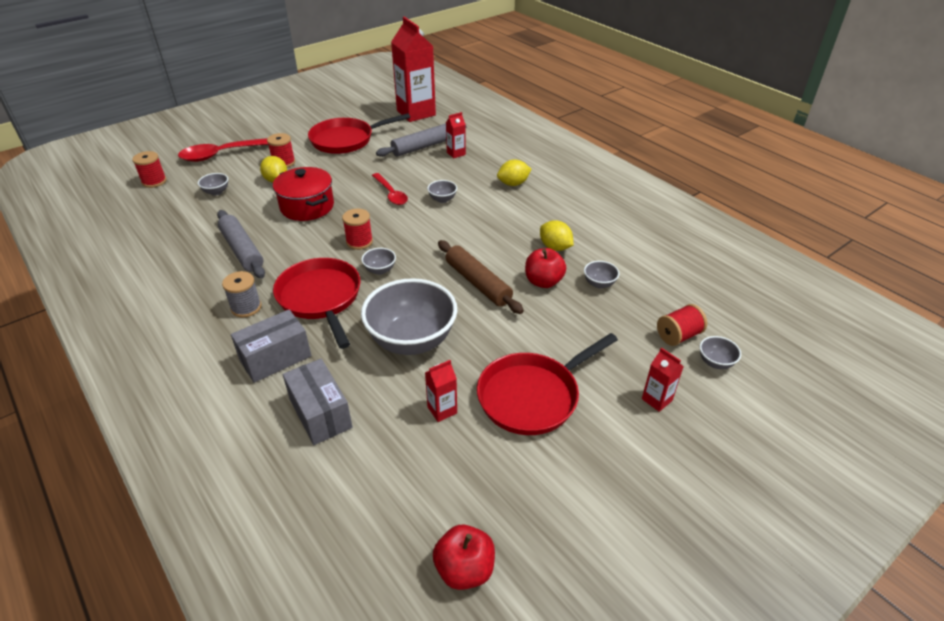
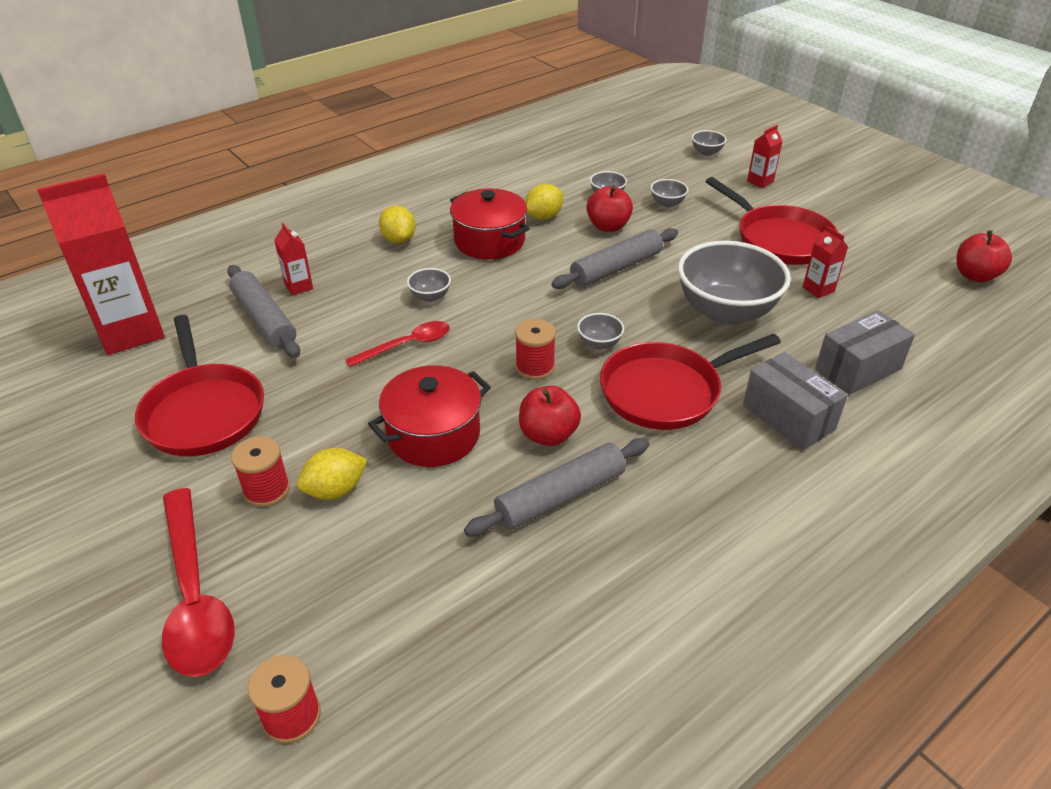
camera: 90 degrees left, 0 degrees up
grey bowl [198,173,228,196] -> grey bowl moved to [650,179,689,208]
grey spool [222,271,261,318] -> none
brown rolling pin [438,240,524,314] -> grey rolling pin [551,228,678,289]
red spool [657,304,707,346] -> none
none -> red pot [450,188,530,259]
none -> red apple [519,386,581,446]

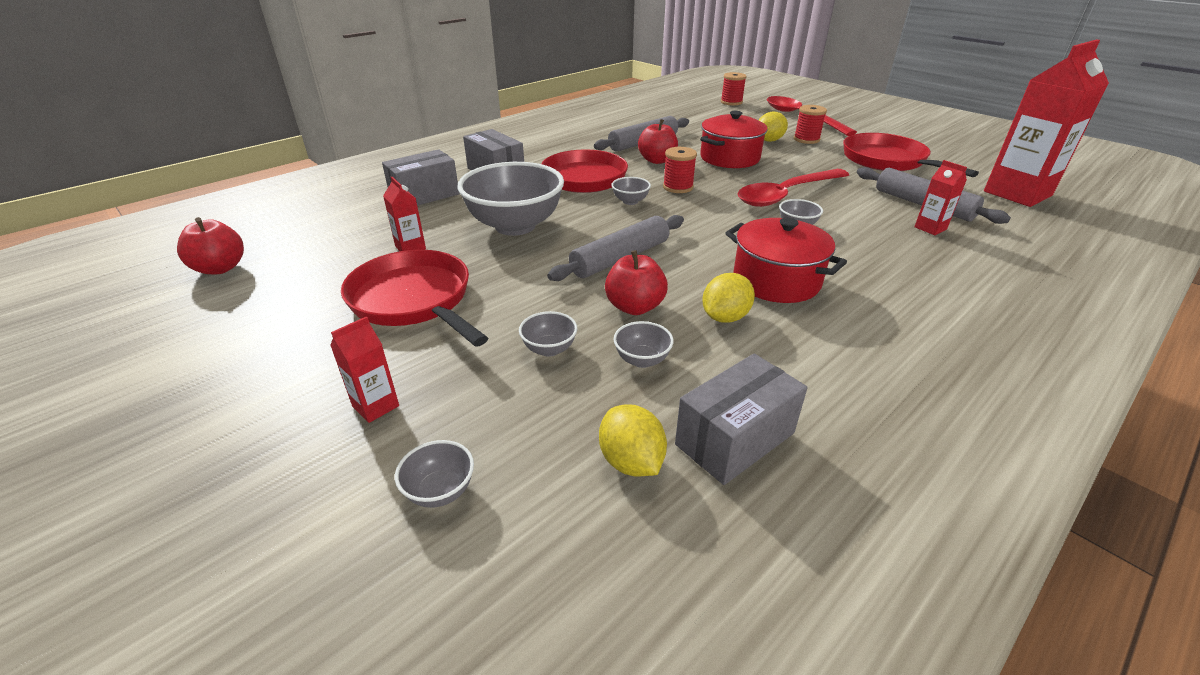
camera: 175 degrees right, 5 degrees down
red spoon [345,321,450,367] -> red spoon [738,169,849,207], size x1.68
yellow lemon [379,205,416,244] -> yellow lemon moved to [599,404,667,476]
none -> grey box [675,353,808,485]

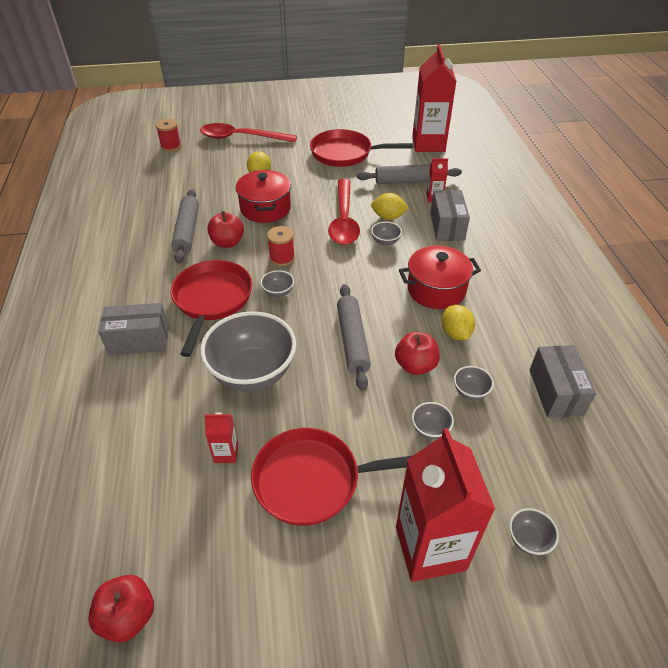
camera: 55 degrees left, 10 degrees up
red carton [330,316,399,423] -> red carton [396,428,495,582], size x2.30
grey box [382,149,460,206] -> grey box moved to [430,190,470,241]
yellow lemon [599,404,667,476] -> yellow lemon moved to [371,193,409,220]
red spool [794,105,827,144] -> none

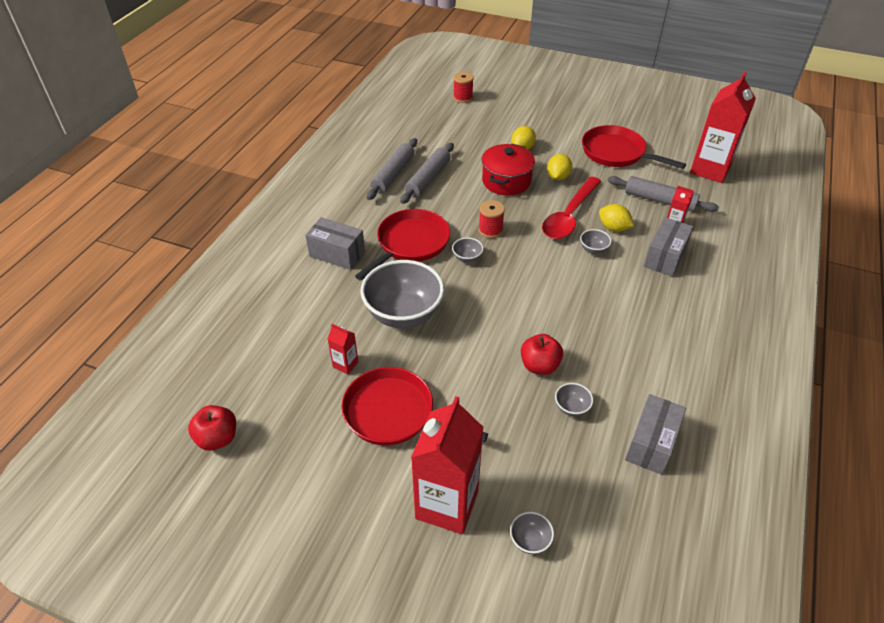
camera: 30 degrees right, 0 degrees up
red spoon [200,123,297,142] -> none
red apple [207,211,244,248] -> none
grey rolling pin [337,284,371,391] -> grey rolling pin moved to [367,138,417,200]
red pot [399,245,481,309] -> none
grey bowl [412,402,454,439] -> none
yellow lemon [442,305,475,340] -> yellow lemon moved to [547,154,572,181]

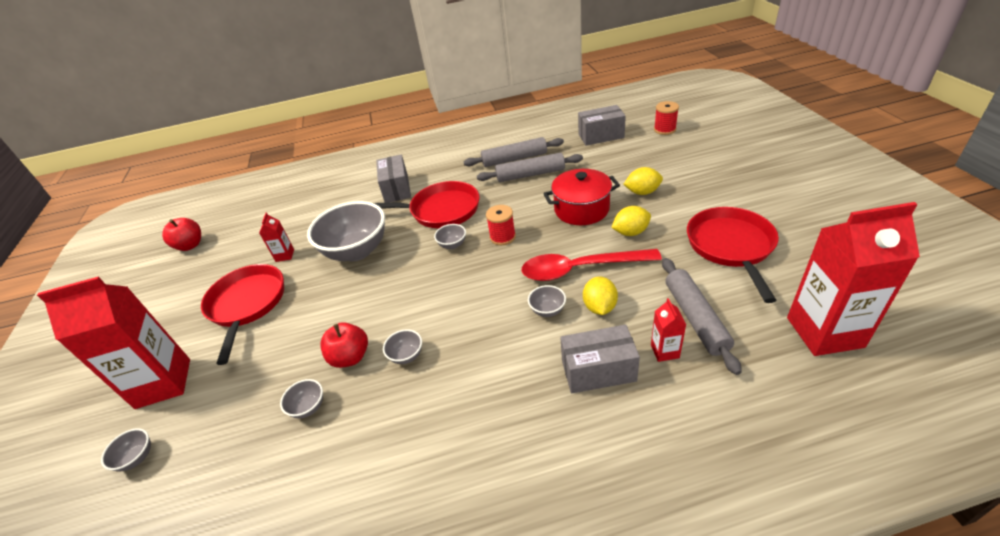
camera: 60 degrees right, 5 degrees down
grey box [625,394,686,475] -> grey box moved to [578,105,626,146]
none -> grey bowl [383,329,422,364]

